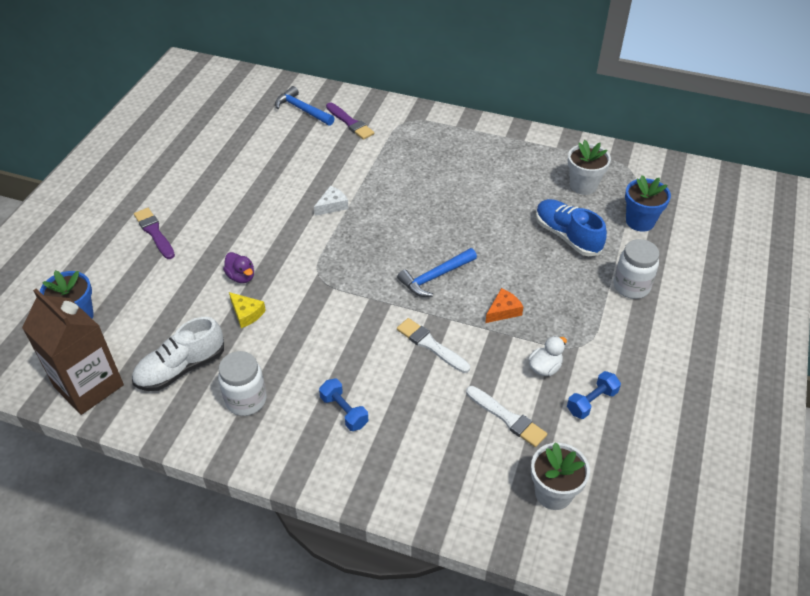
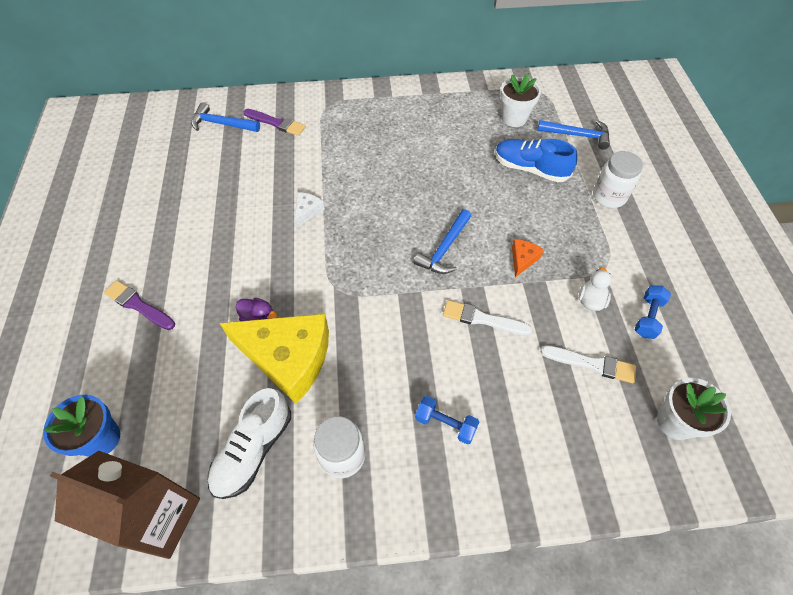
camera: 25 degrees left, 10 degrees up
yellow cheese [229,292,266,328] -> yellow cheese [220,314,329,404], size x2.42
blue flower pot [625,175,671,231] -> blue hammer [537,120,610,150]

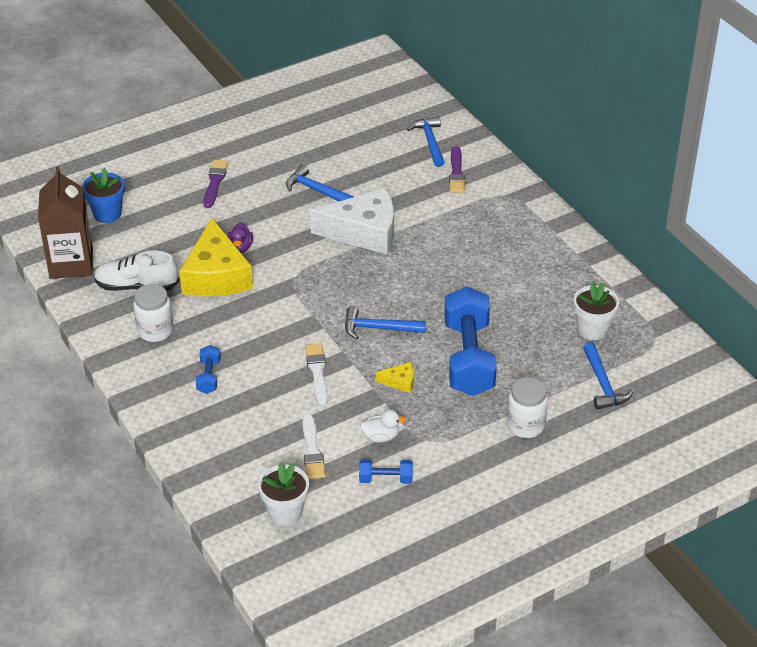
camera: 65 degrees right, 15 degrees down
white cheese [294,192,325,228] -> white cheese [310,188,394,254], size x2.42
blue shoe [495,139,577,182] -> none
orange cheese [512,239,544,277] -> yellow cheese [376,362,414,393]
none -> blue hammer [286,165,354,201]
none -> blue dumbbell [444,287,497,396]

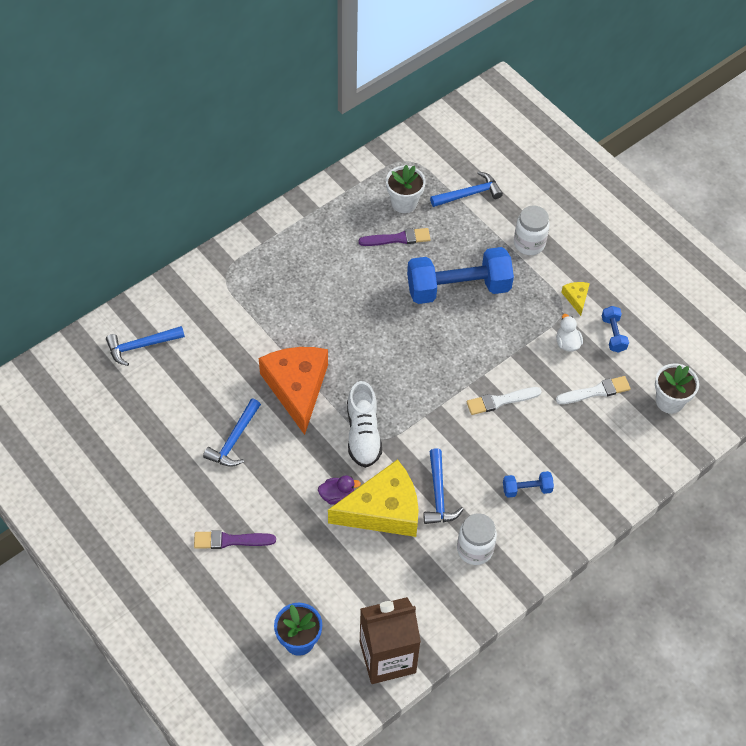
camera: 100 degrees left, 15 degrees up
white shoe [94,251,179,291] -> white shoe moved to [347,381,382,468]
white cheese [310,188,394,254] -> orange cheese [259,347,328,435]
blue hammer [345,307,426,340] -> blue hammer moved to [424,448,464,524]
yellow cheese [376,362,414,393] -> yellow cheese moved to [561,282,590,316]
purple brush [449,146,466,193] -> purple brush moved to [359,228,430,246]

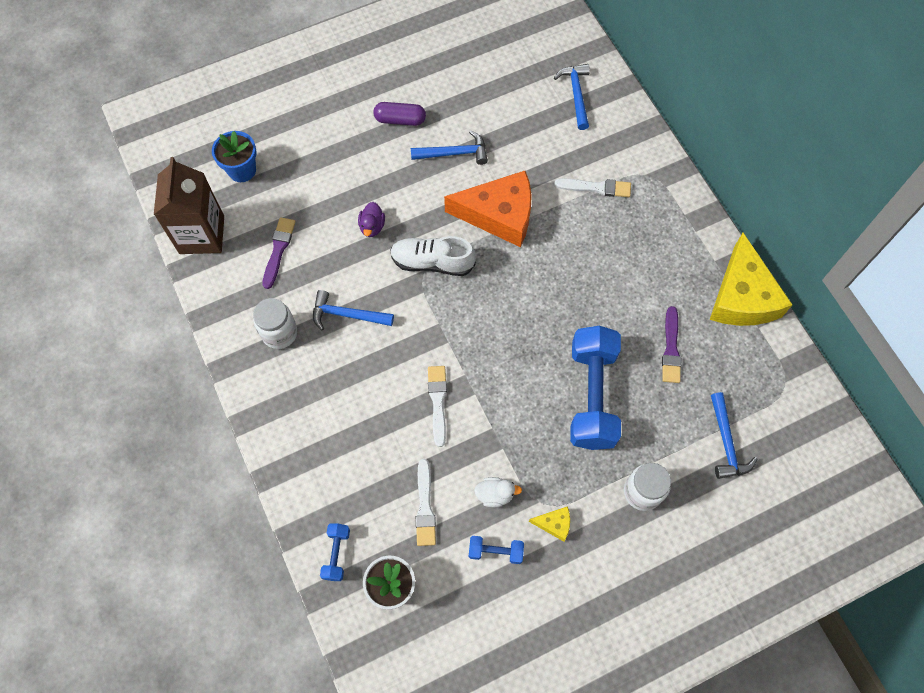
camera: 105 degrees right, 10 degrees up
purple brush [194,530,276,549] -> purple brush moved to [262,217,296,289]
blue hammer [203,399,261,467] -> blue hammer turned 135 degrees clockwise [411,130,488,165]
yellow cheese [328,459,419,537] -> yellow cheese moved to [710,233,793,326]
white flower pot [386,165,426,213] -> none
blue dumbbell [503,471,554,498] -> blue dumbbell moved to [320,524,350,581]
none -> purple capsule [374,102,426,126]
none -> white brush [554,178,631,197]

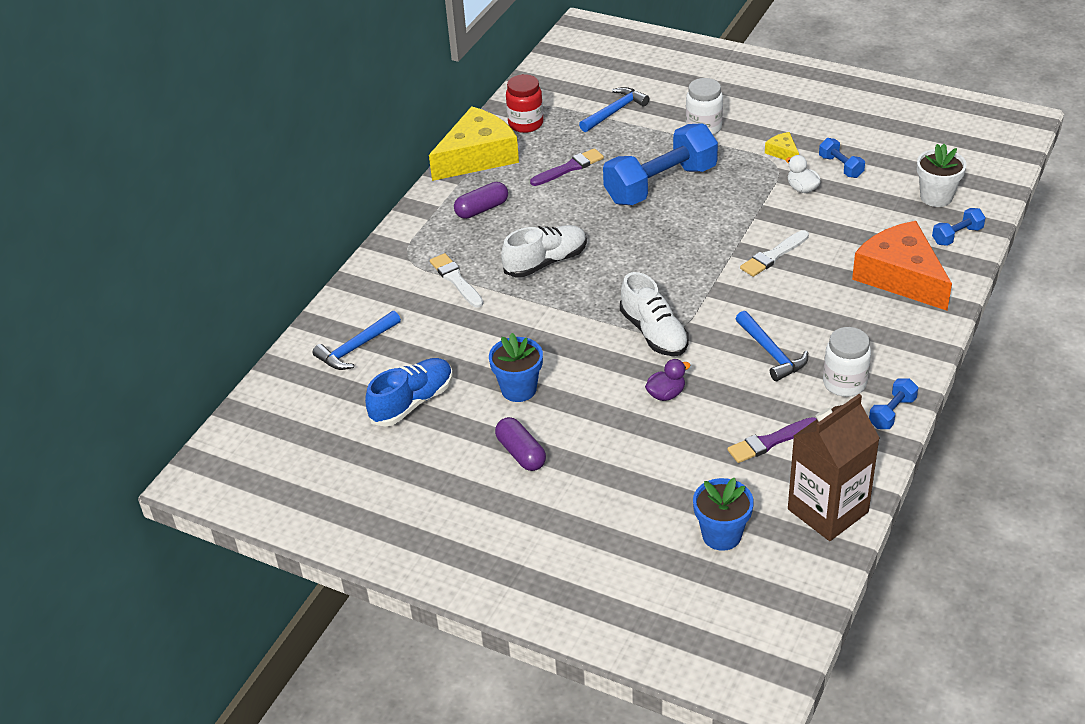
camera: 125 degrees left, 25 degrees down
blue hammer [411,130,488,165] -> blue flower pot [489,333,543,402]
white brush [416,459,436,546] -> none
orange cheese [444,171,532,247] -> orange cheese moved to [852,221,952,311]
none -> blue shoe [365,358,453,427]
none -> purple capsule [454,182,508,219]
none -> white shoe [501,225,587,278]
none -> red jar [506,74,543,133]
none -> blue dumbbell [869,378,918,429]

